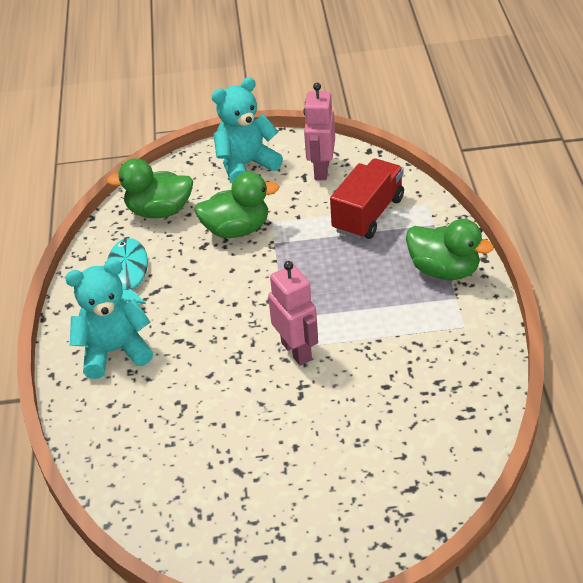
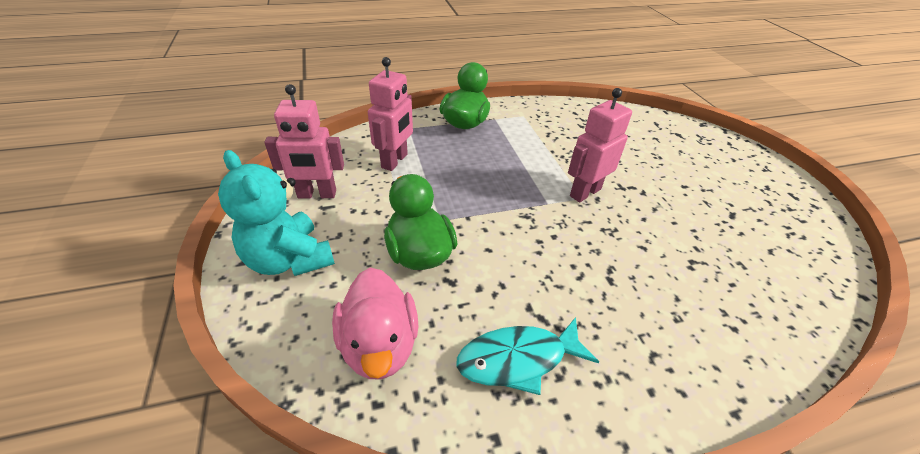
camera: 105 degrees left, 0 degrees up
turquoise teddy bear [65,259,153,379] -> none
green duck [106,158,193,218] -> pink duck [332,268,418,379]
red truck [330,158,404,239] -> pink robot [368,57,413,171]

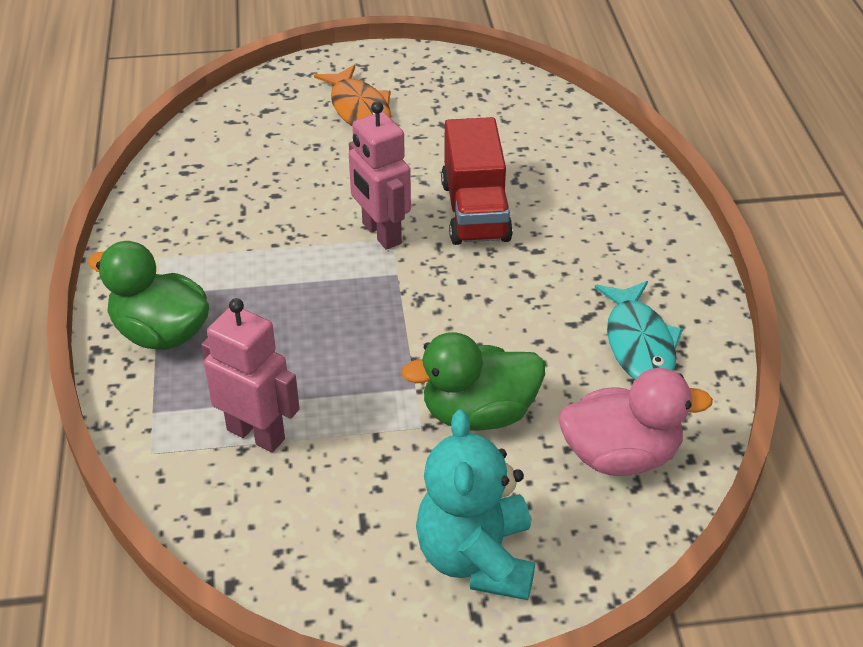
camera: 80 degrees left, 0 degrees up
turquoise teddy bear [218,150,335,276] -> turquoise teddy bear turned 120 degrees clockwise [416,409,535,600]
pink robot [264,84,344,198] -> none
none -> orange fish [314,65,391,126]
none -> red truck [441,117,513,245]

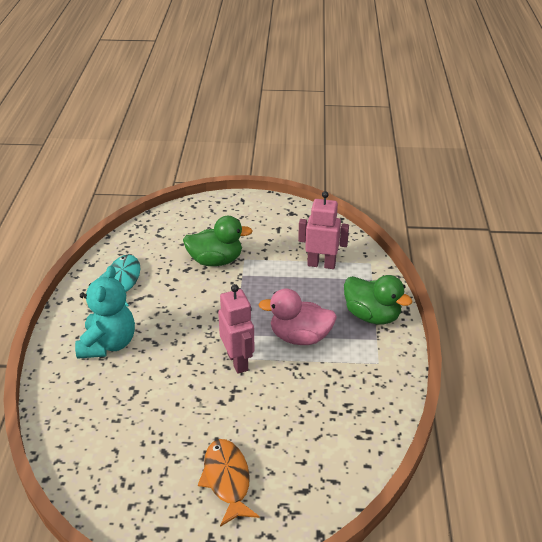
camera: 170 degrees left, 5 degrees down
pink robot [201,298,300,452] -> pink robot turned 150 degrees clockwise [298,191,349,269]
turquoise teddy bear [416,409,535,600] -> turquoise teddy bear moved to [75,266,135,359]
red truck [441,117,513,245] -> none
pink duck [558,368,713,476] -> pink duck moved to [258,288,337,345]

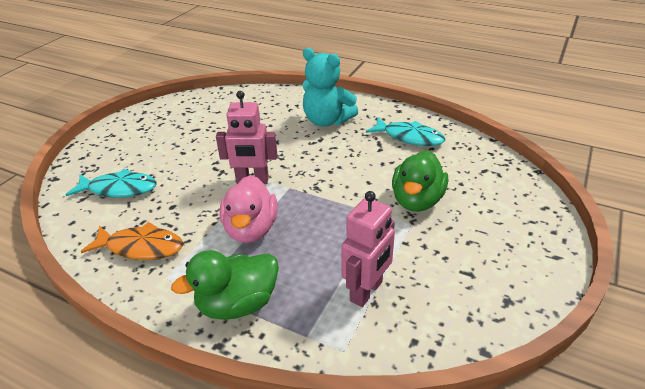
camera: 115 degrees right, 0 degrees up
orange fish [198,439,260,527] -> orange fish moved to [80,222,183,260]
pink duck [258,288,337,345] -> pink duck turned 150 degrees clockwise [219,175,278,243]
none -> turquoise fish [66,169,157,198]

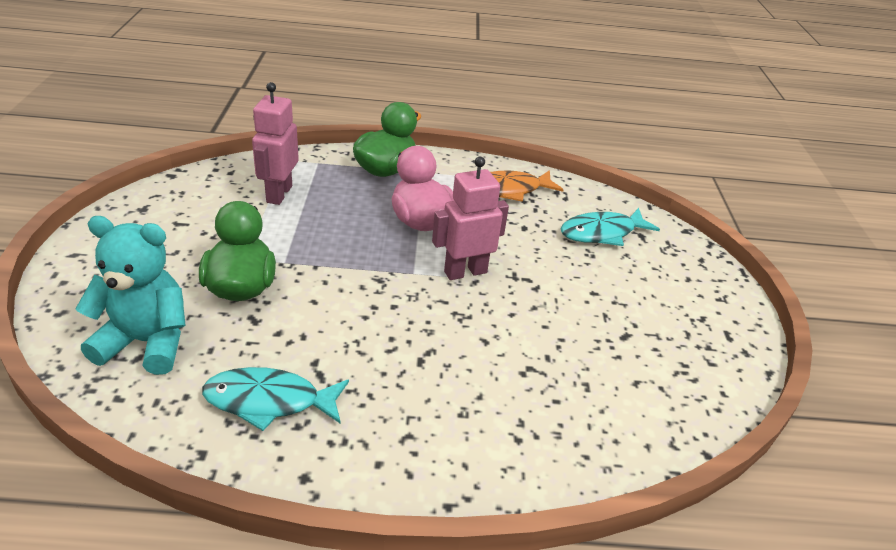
camera: 150 degrees right, 0 degrees up
turquoise teddy bear [302,48,358,127] -> turquoise teddy bear moved to [75,216,186,375]

